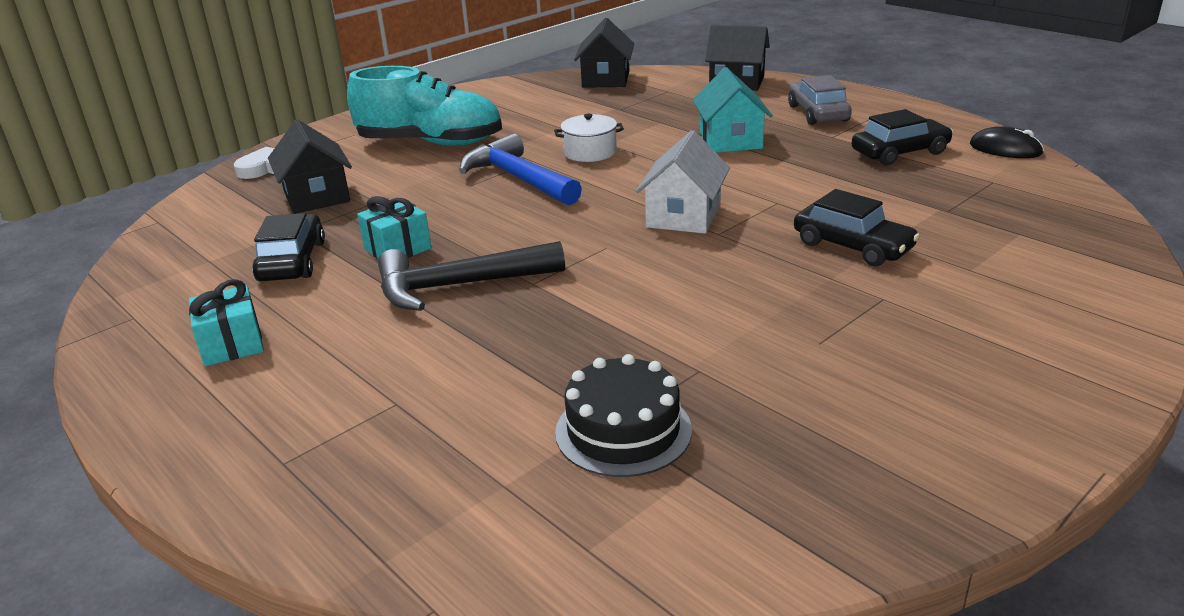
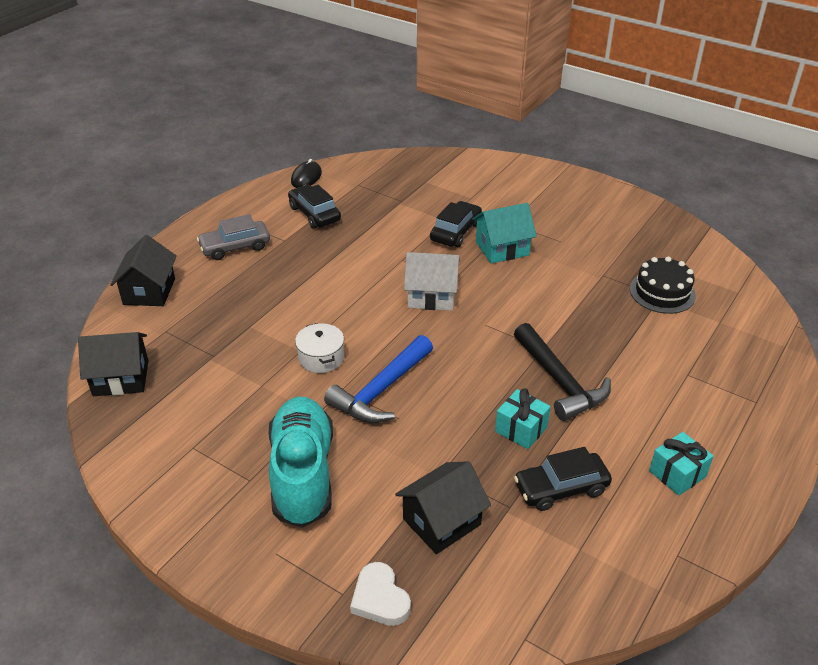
camera: 105 degrees left, 10 degrees up
turquoise house [693,67,773,153] -> turquoise house moved to [472,203,537,264]

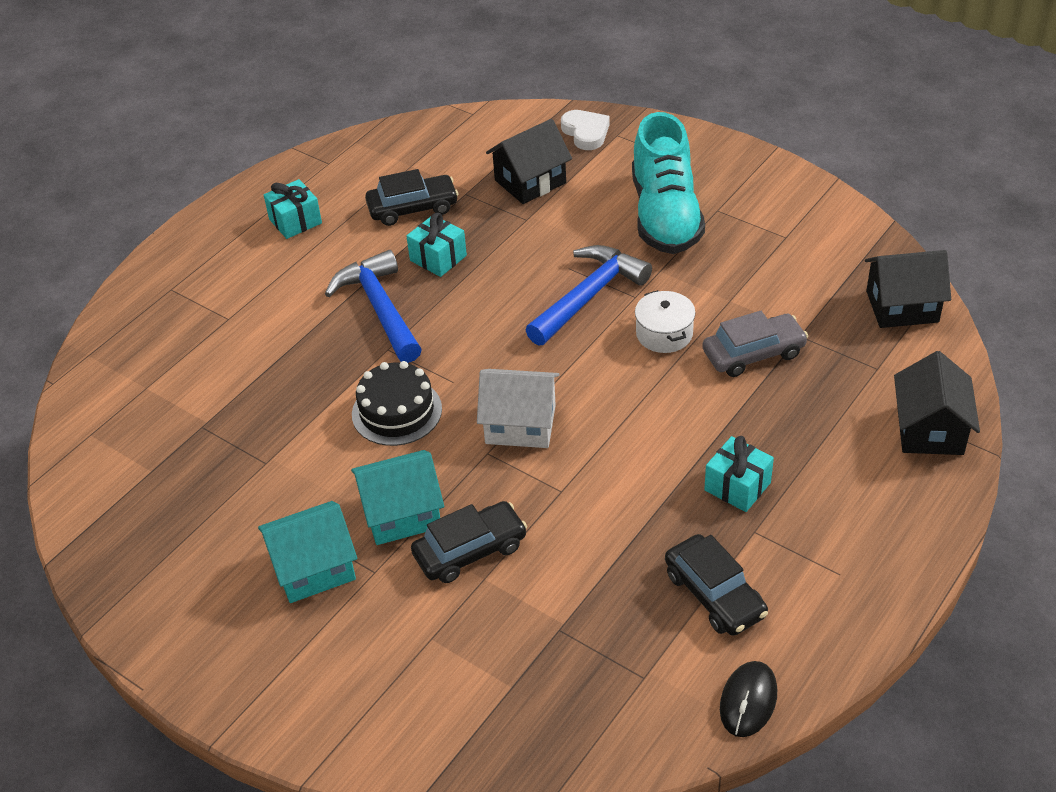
camera: 175 degrees left, 5 degrees up
grey car [197,214,270,260] -> grey car moved to [702,311,808,377]
black car [430,201,482,247] -> black car turned 150 degrees counterclockwise [411,501,527,583]
black hammer [514,323,611,421] -> blue hammer [325,250,422,363]
black cake [630,257,696,314] -> black cake moved to [352,361,442,446]
none -> turquoise house [258,501,357,603]
none -> turquoise gift [704,436,774,512]

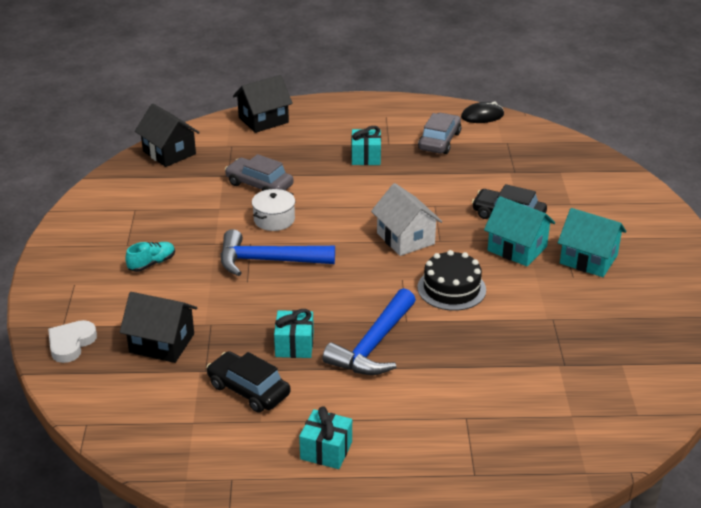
camera: 130 degrees left, 10 degrees down
turquoise shoe [632,112,705,254] -> turquoise shoe [125,242,175,272], size x0.42
black car [665,534,768,636] -> grey car [418,113,461,154]

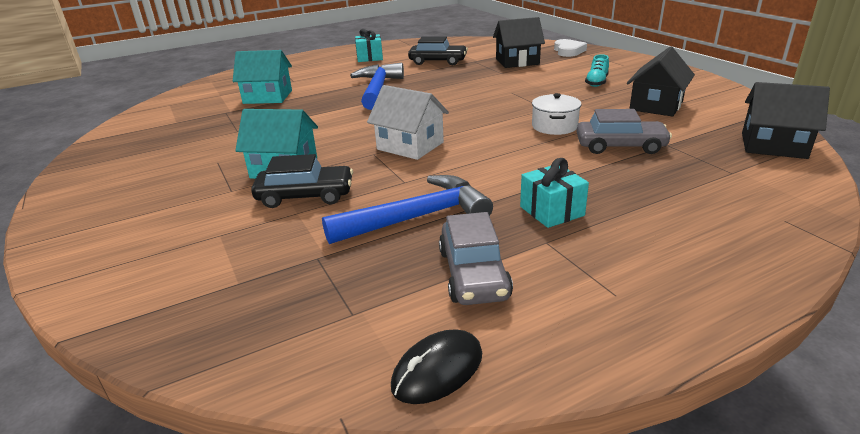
camera: 155 degrees right, 5 degrees down
blue hammer [220,229,335,276] -> blue hammer moved to [322,175,493,244]
black house [233,75,293,133] -> black house moved to [627,47,695,117]
turquoise gift [274,309,314,358] -> none
black cake [417,250,486,311] -> none
turquoise house [558,208,626,277] -> turquoise house moved to [233,50,292,104]

